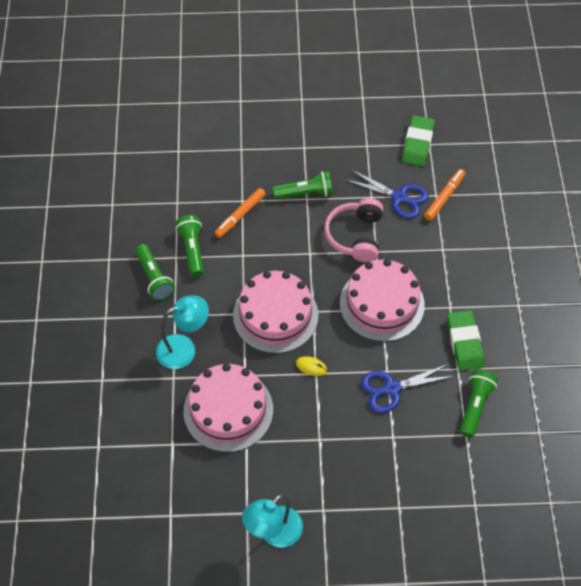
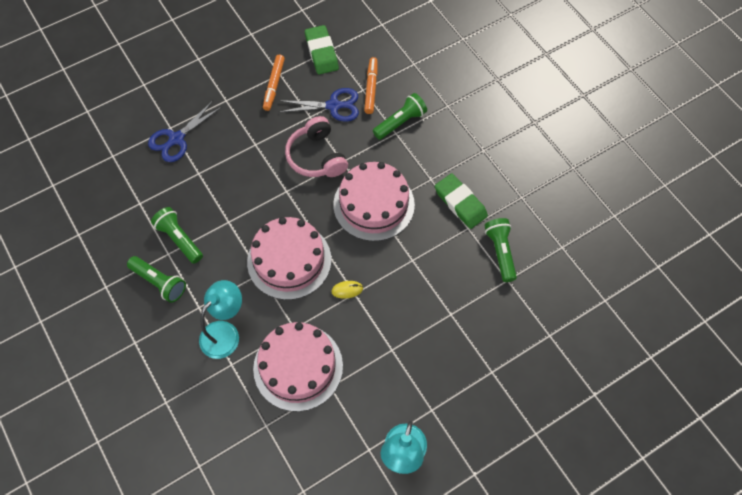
camera: 30 degrees left, 5 degrees up
orange marker [215,188,266,238] -> orange marker moved to [263,55,285,111]
green flashlight [272,171,333,199] -> green flashlight moved to [373,93,427,140]
blue scissors [361,364,455,413] -> blue scissors moved to [148,101,222,162]

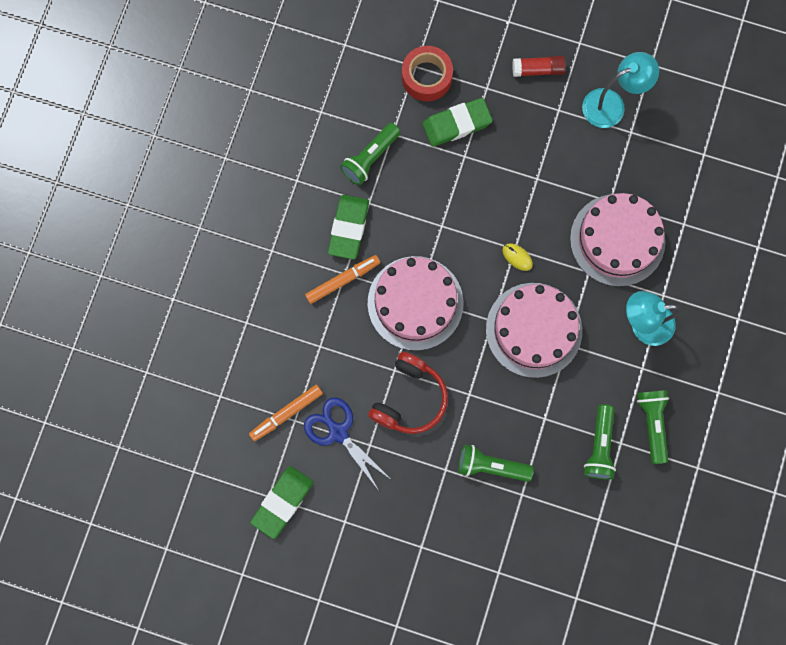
camera: 130 degrees left, 15 degrees up
blue scissors [148,101,222,162] -> none
orange marker [263,55,285,111] -> orange marker moved to [305,255,380,304]
pink headphones [285,116,348,177] -> red headphones [368,352,448,434]
green flashlight [373,93,427,140] -> green flashlight moved to [458,445,534,482]
none -> red tape [402,46,453,101]
none -> green eraser [423,98,493,147]
none -> red glue stick [512,56,566,77]

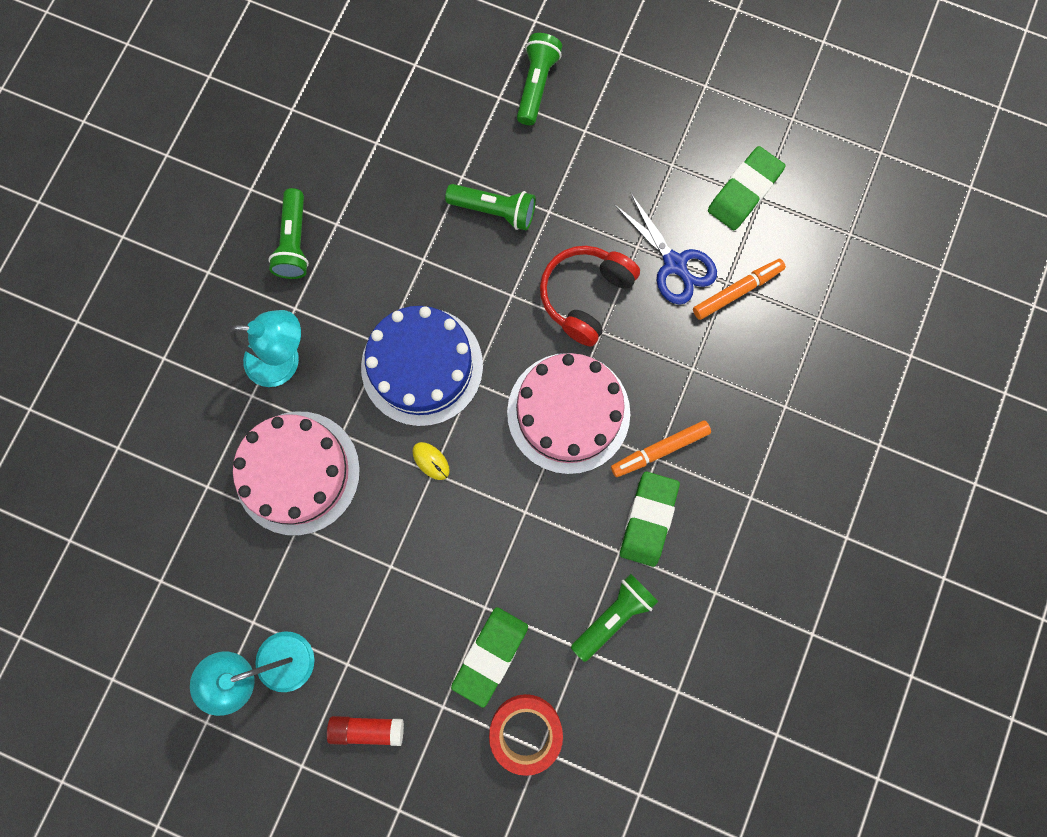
camera: 175 degrees left, 0 degrees up
green eraser [423,98,493,147] -> green eraser turned 45 degrees counterclockwise [451,607,528,708]
pink cake [486,283,582,378] -> blue cake [361,306,483,426]
green flashlight [584,404,616,479] -> green flashlight moved to [517,33,562,125]

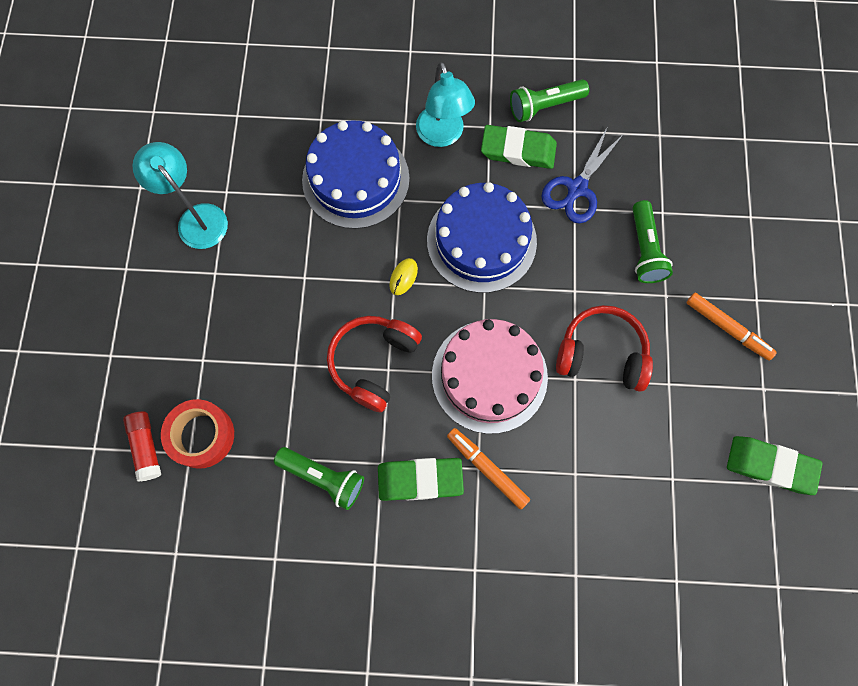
camera: 70 degrees right, 5 degrees down
pink cake [233,412,360,536] -> blue cake [302,120,410,229]
red glue stick [327,716,404,746] -> red glue stick moved to [123,412,161,482]
green eraser [451,607,528,708] -> green eraser moved to [481,125,557,169]
green flashlight [517,33,562,125] -> none
blue scissors [614,192,717,305] -> blue scissors moved to [541,126,624,224]
orange marker [693,259,786,320] -> orange marker moved to [686,293,777,361]
none -> red headphones [327,316,422,412]

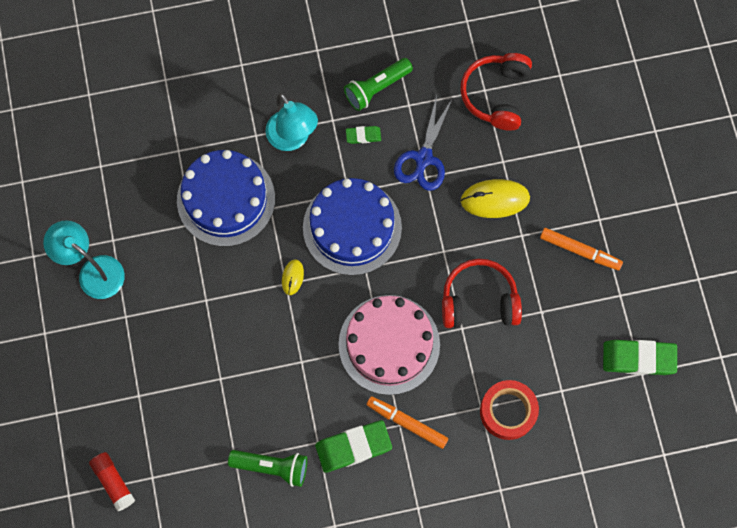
camera: 15 degrees left, 0 degrees up
red tape [161,399,234,469] -> red tape moved to [480,380,539,440]
red headphones [327,316,422,412] -> red headphones moved to [460,53,532,131]
green eraser [481,125,557,169] -> green eraser [346,126,381,144], size x0.51
green flashlight [633,200,673,283] -> yellow mouse [460,179,530,218]

